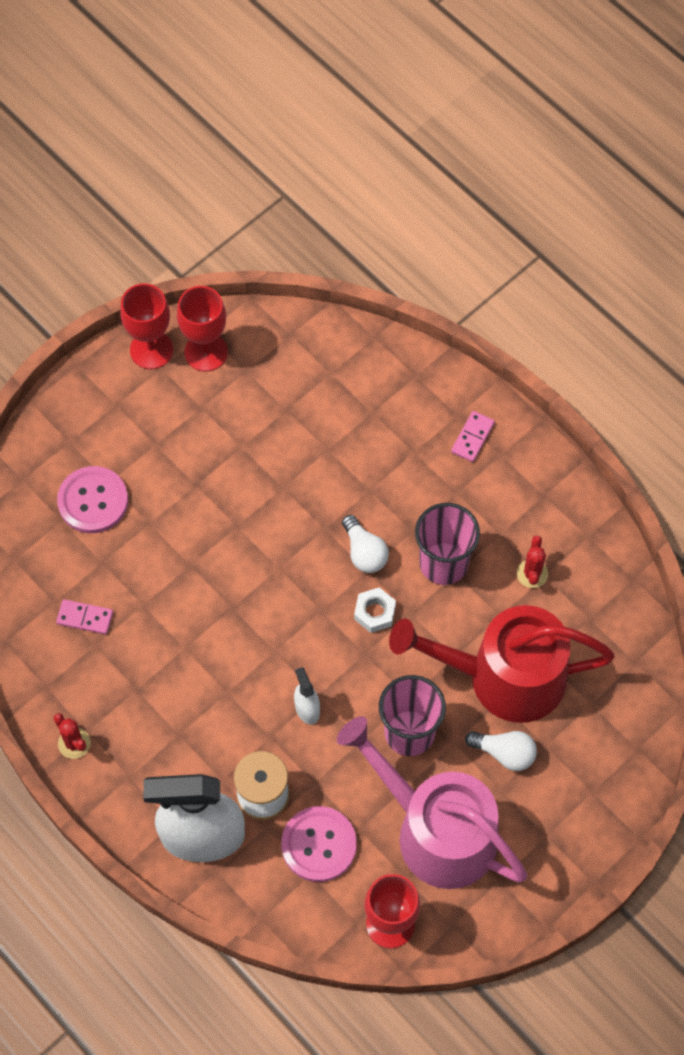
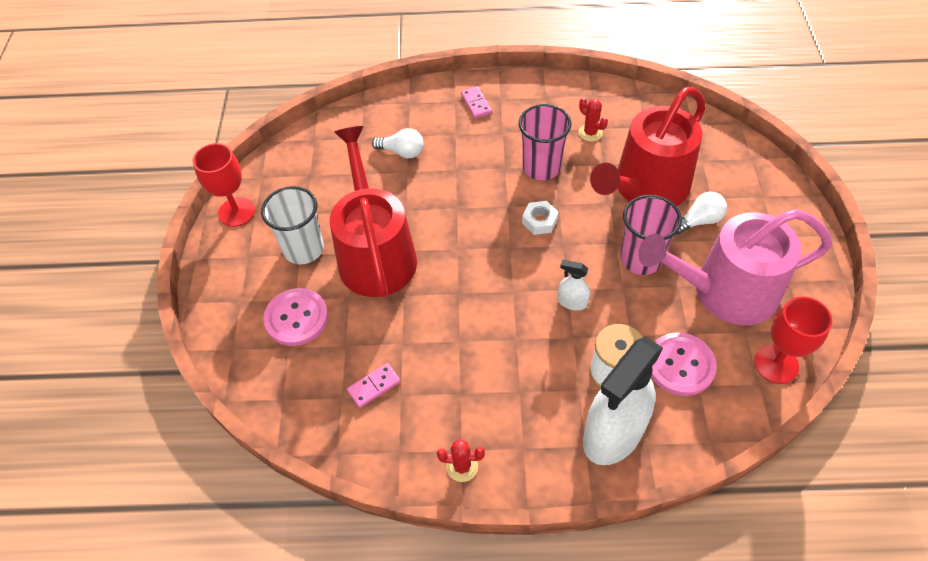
camera: 45 degrees left, 10 degrees down
red goblet [177,286,228,372] -> none
white light bulb [342,515,389,573] -> white light bulb moved to [372,128,423,158]
none -> white cup [261,186,324,264]
none -> red watering can [330,126,417,297]

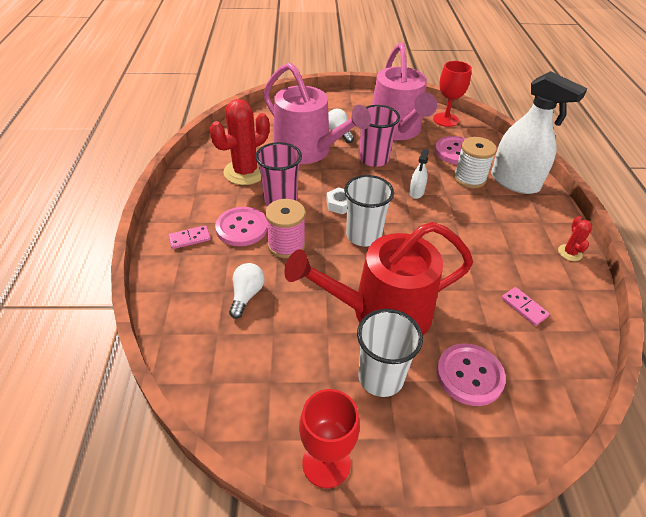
camera: 95 degrees left, 10 degrees down
red cactus [579,98,608,142] -> red cactus [210,99,269,185], size x2.13
red watering can [590,87,705,206] -> pink watering can [263,63,371,164]
none -> pink button [215,207,267,246]
none -> pink spool [265,199,306,258]
none -> white cup [344,175,394,247]

